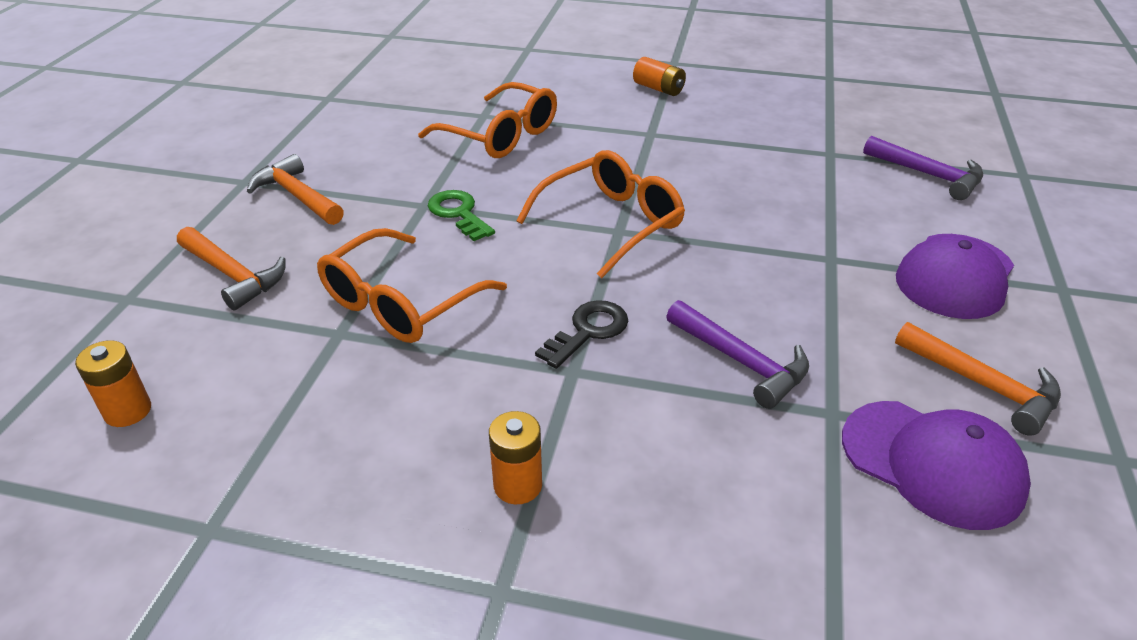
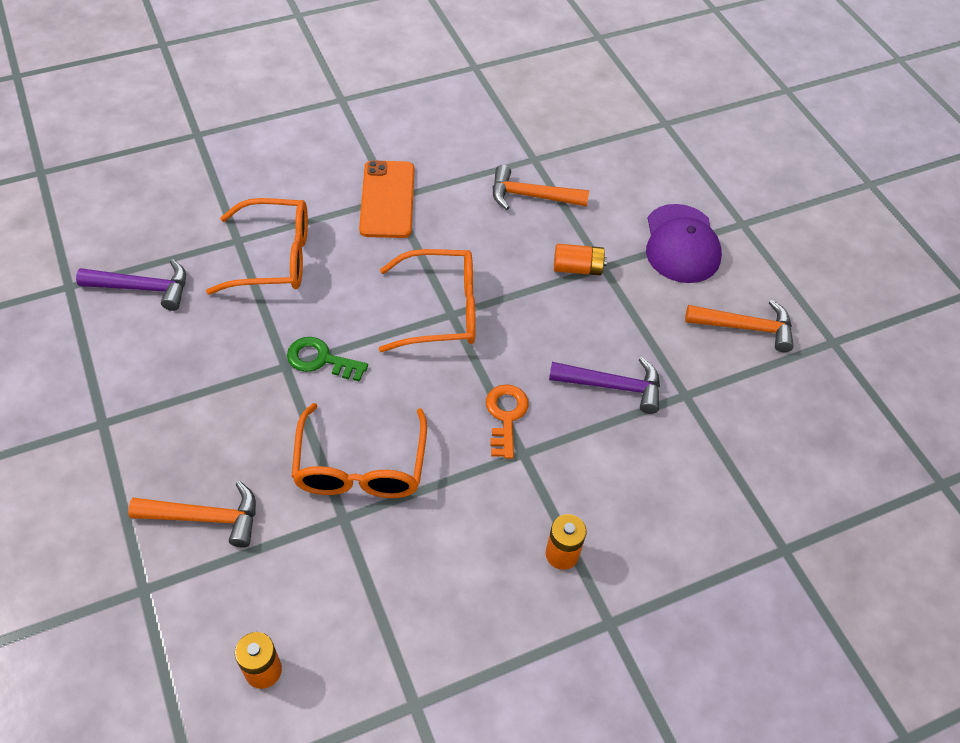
camera: 40 degrees left, 15 degrees up
orange hammer [247,154,344,225] -> orange hammer moved to [493,165,589,210]
orange glasses [516,150,685,278] -> orange glasses turned 75 degrees clockwise [379,249,476,352]
black key [535,300,628,369] -> orange key [486,384,529,459]
orange battery [633,57,686,96] -> orange battery moved to [554,244,607,275]
purple cap [842,401,1031,530] -> none
purple hammer [863,136,983,200] -> purple hammer moved to [76,259,186,311]
none -> orange phone [359,160,414,238]

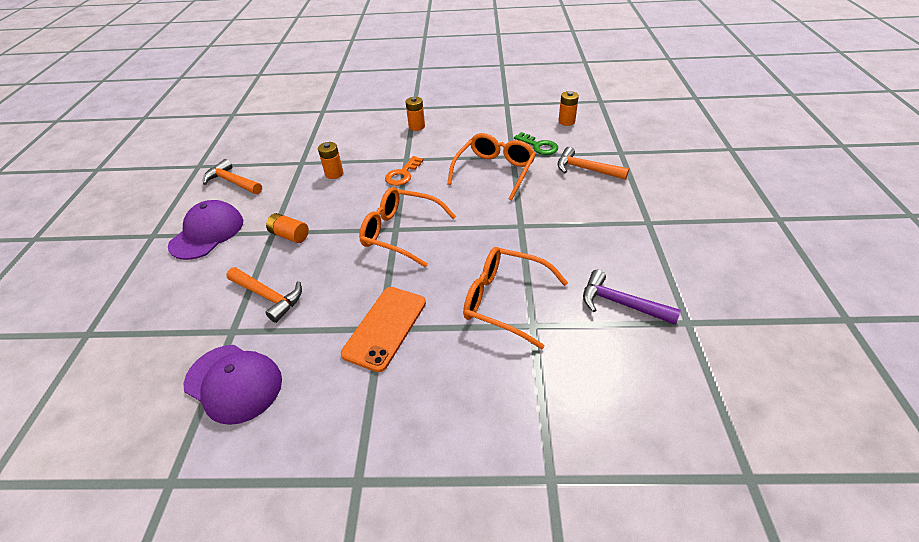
camera: 150 degrees left, 10 degrees down
green key [287,337,368,382] -> green key moved to [514,132,558,155]
purple hammer [549,357,660,414] -> orange battery [318,142,343,179]
none -> purple cap [183,345,282,425]

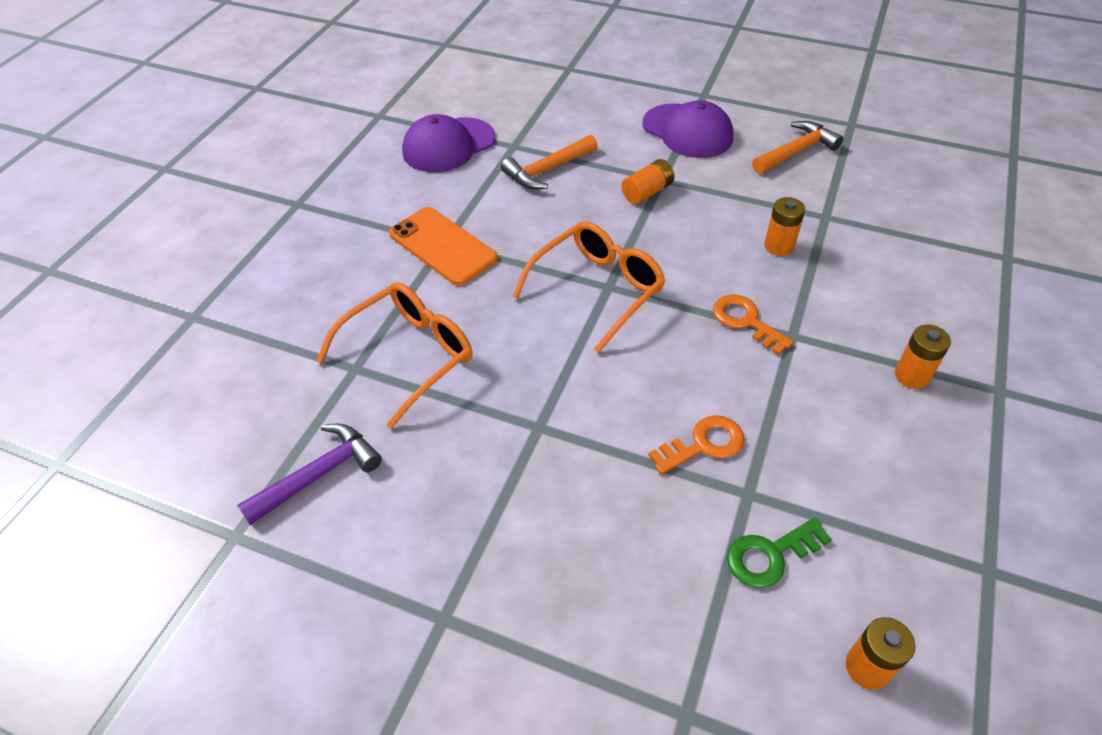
camera: 110 degrees right, 5 degrees up
orange glasses [447,133,536,201] -> orange key [648,415,745,474]
orange hammer [557,147,629,180] -> none

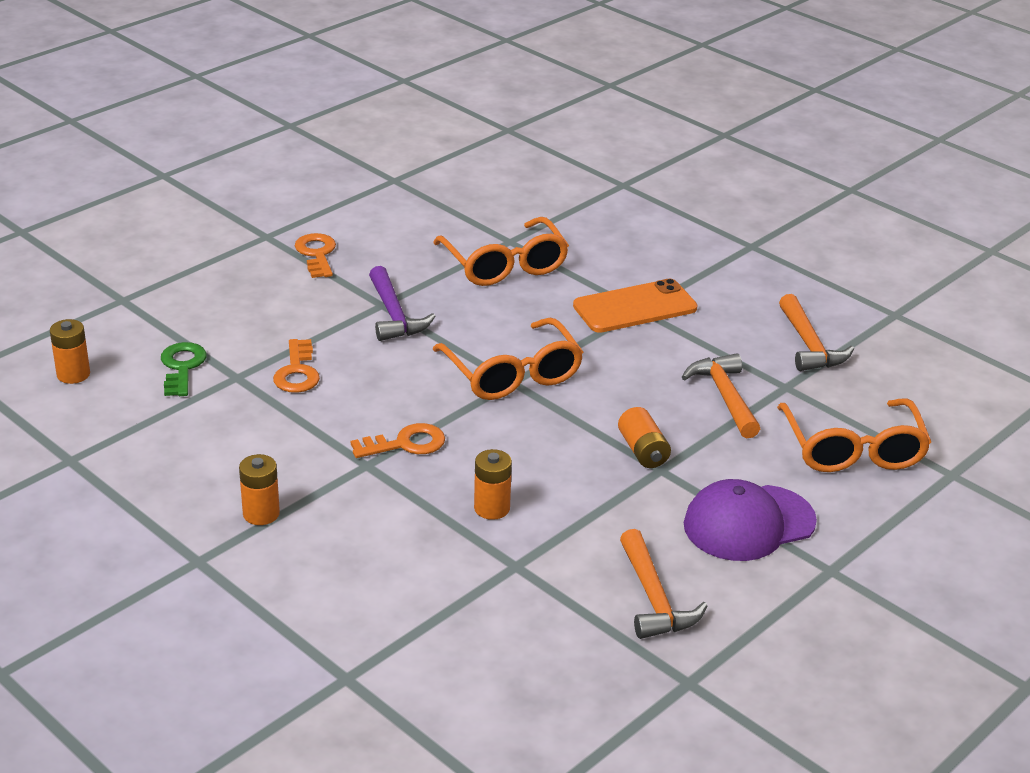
camera: 110 degrees right, 15 degrees down
purple hammer [237,424,382,525] -> purple hammer moved to [369,266,436,341]
purple cap [402,114,495,172] -> orange hammer [779,294,854,371]
none -> orange key [295,233,336,278]
none -> orange glasses [777,399,931,472]

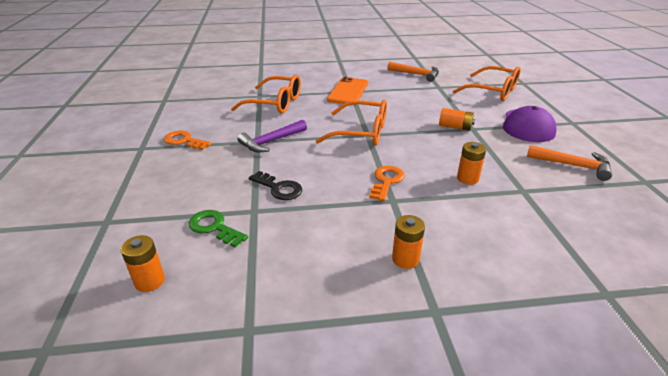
camera: 50 degrees left, 0 degrees up
orange key [273,339,320,393] -> black key [249,171,303,200]
purple hammer [369,266,436,341] -> purple hammer turned 120 degrees clockwise [237,120,307,153]
orange hammer [682,353,760,438] -> none

